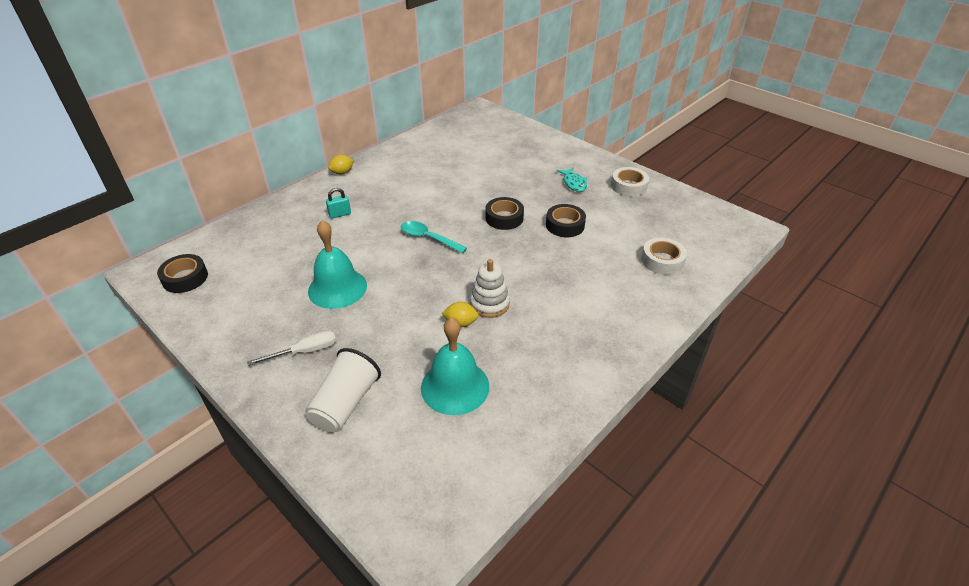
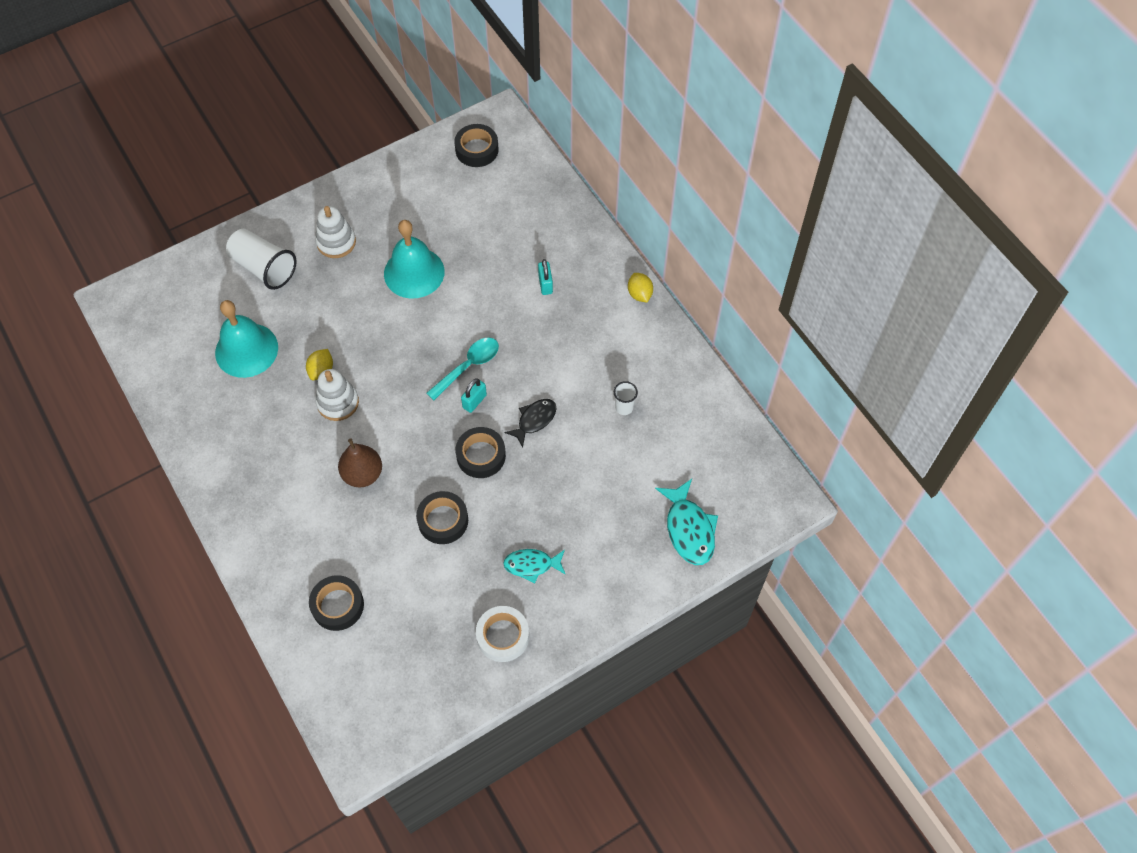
camera: 105 degrees right, 20 degrees up
white screwdriver [247,330,336,366] -> white stacking toy [315,206,356,258]
white tape [641,238,687,275] -> black tape [309,575,364,631]
none -> brown pear [338,438,382,488]
none -> turquoise padlock [461,378,487,413]
none -> black fish [504,399,557,447]
none -> white cup [614,381,638,415]
none -> turquoise fish [655,479,718,565]

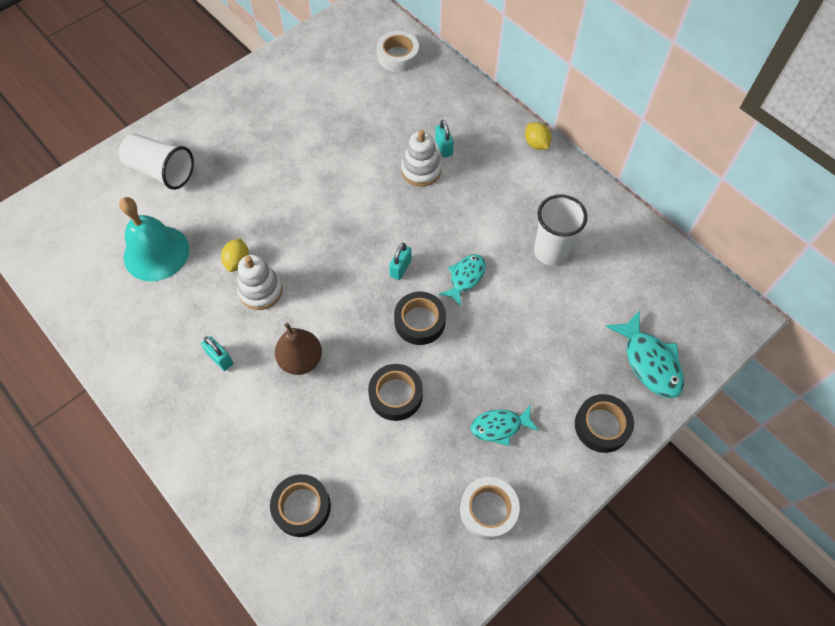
camera: 10 degrees left, 0 degrees up
white stacking toy [315,206,356,258] -> white stacking toy moved to [401,130,442,187]
turquoise bell [384,220,445,298] -> none
turquoise spoon [427,338,499,400] -> none
black tape [454,124,499,167] -> black tape moved to [575,394,634,453]
black fish [504,399,557,447] -> turquoise fish [439,254,486,306]
white cup [614,381,638,415] -> white cup [534,194,587,266], size x1.93
none -> turquoise padlock [201,336,233,371]
none -> white tape [377,31,419,72]

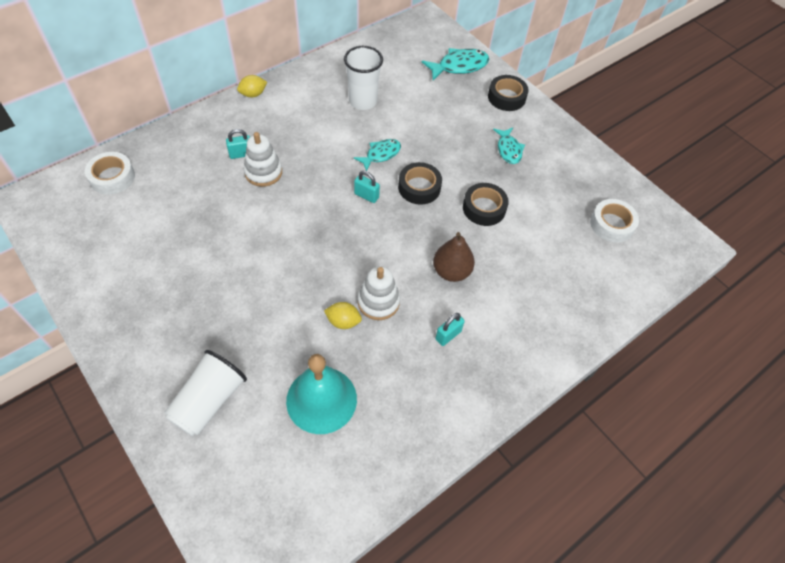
camera: 90 degrees left, 5 degrees down
black tape [270,474,331,537] -> none
turquoise fish [439,254,486,306] -> turquoise fish turned 105 degrees clockwise [354,139,401,171]
white tape [460,477,520,540] -> white tape moved to [590,199,639,243]

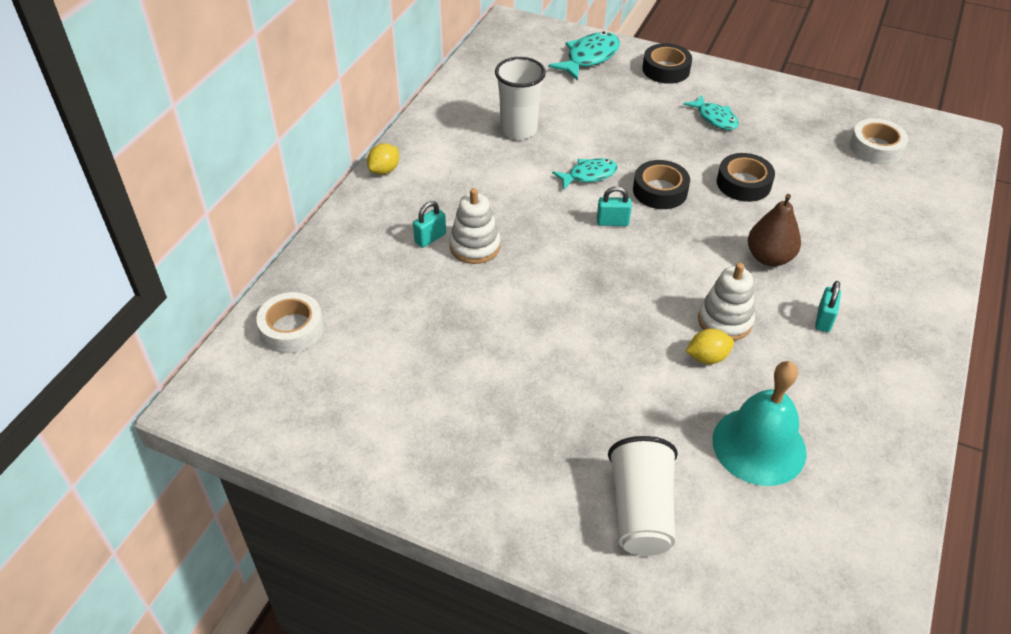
camera: 25 degrees left, 10 degrees down
turquoise fish [354,139,401,171] -> turquoise fish turned 45 degrees clockwise [552,158,618,189]

